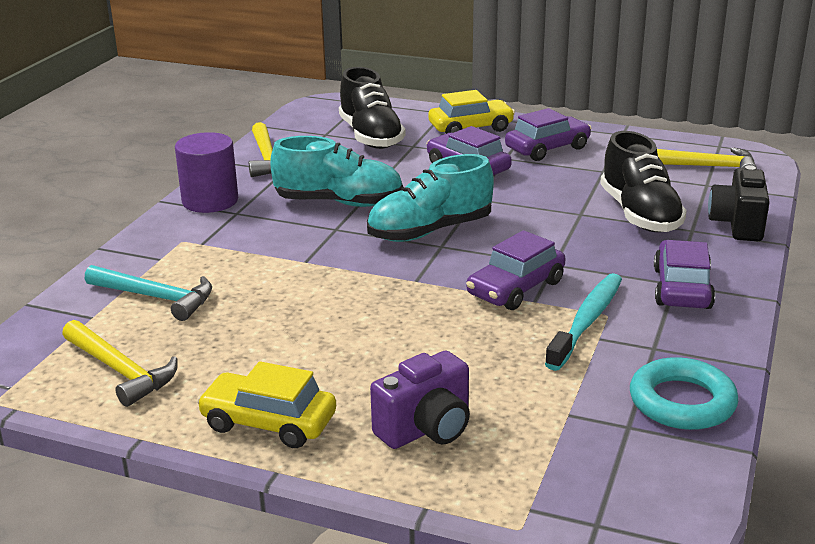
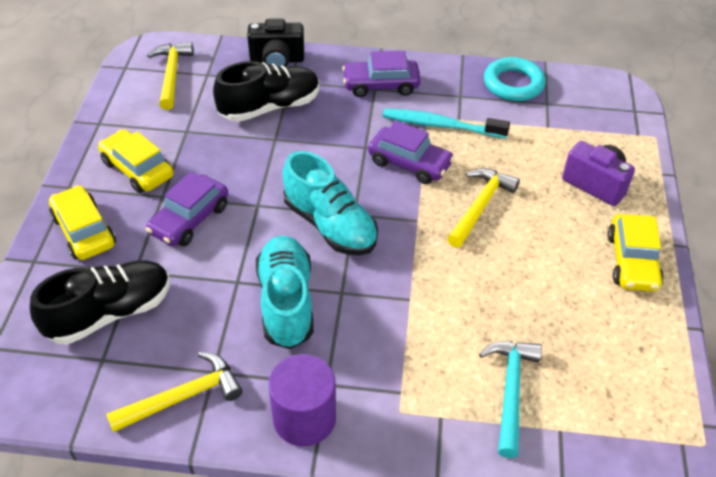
camera: 105 degrees left, 20 degrees up
yellow hammer [62,320,178,407] -> yellow hammer moved to [447,168,520,248]
purple car [505,108,591,161] -> yellow car [98,129,173,193]

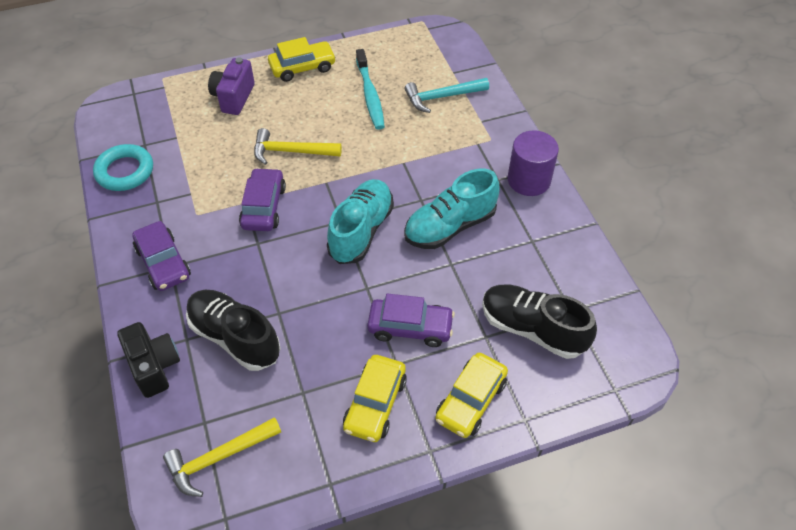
camera: 115 degrees left, 5 degrees up
yellow hammer [106,352,243,432] -> none
turquoise toothbrush [383,108,510,138] -> turquoise toothbrush moved to [356,49,385,130]

